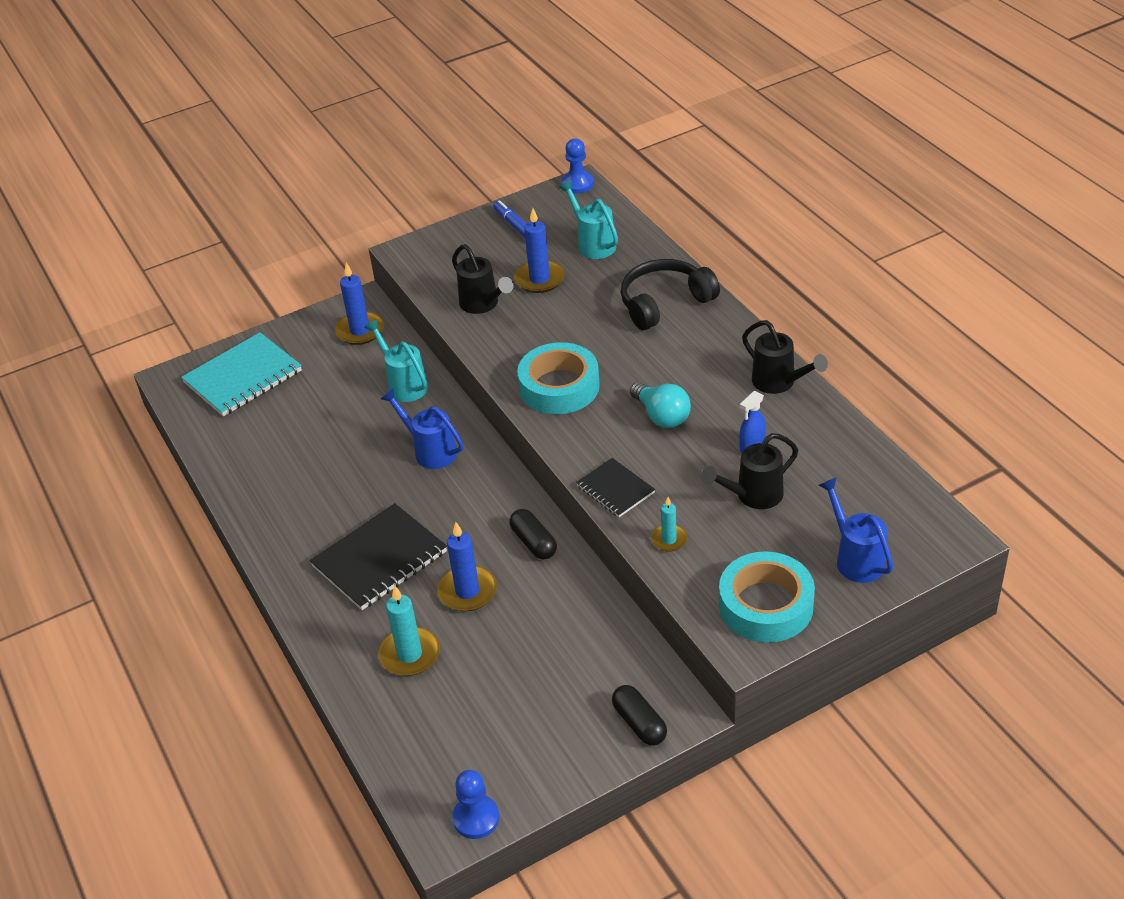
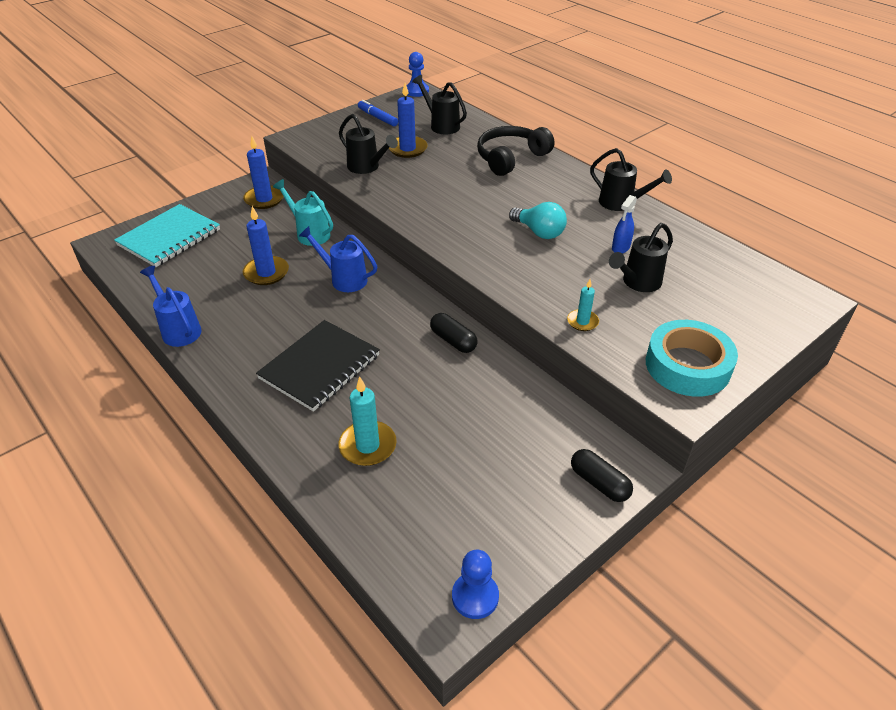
camera: 15 degrees left, 0 degrees up
blue candle [437,522,497,612] -> blue candle moved to [243,206,289,285]
turquoise tape [517,342,600,414] -> none
turquoise watering can [558,180,618,259] -> black watering can [412,75,467,134]
black notebook [576,458,655,517] -> none
blue watering can [819,477,893,583] -> blue watering can moved to [140,266,202,347]

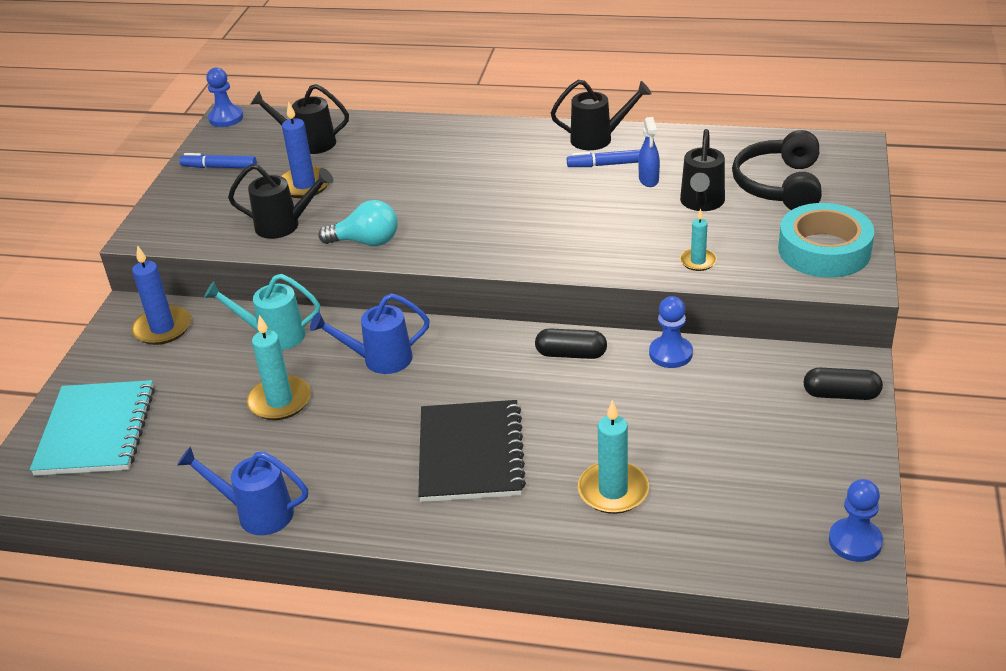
camera: 35 degrees left, 5 degrees down
blue candle [243,206,289,285] -> turquoise candle [247,315,311,420]
black headphones [477,126,555,176] -> black headphones moved to [732,130,822,210]
turquoise light bulb [509,202,567,239] -> turquoise light bulb moved to [318,200,398,246]
none -> blue marker [567,149,641,167]
none -> blue pawn [649,296,693,368]

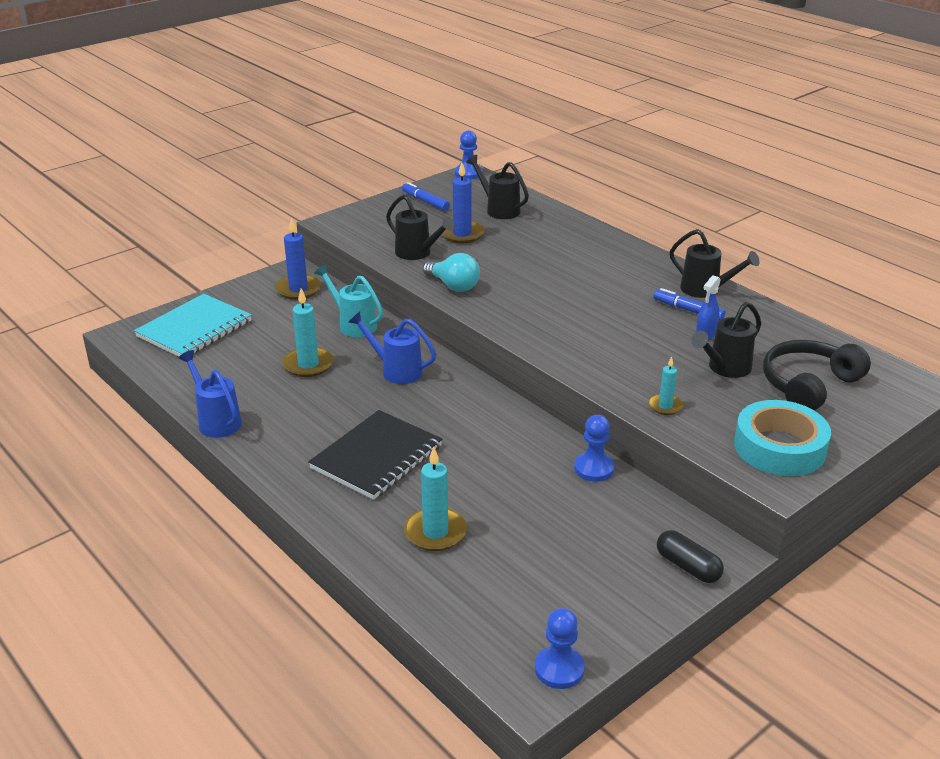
camera: 35 degrees right, 5 degrees down
black capsule [535,328,607,359] -> none

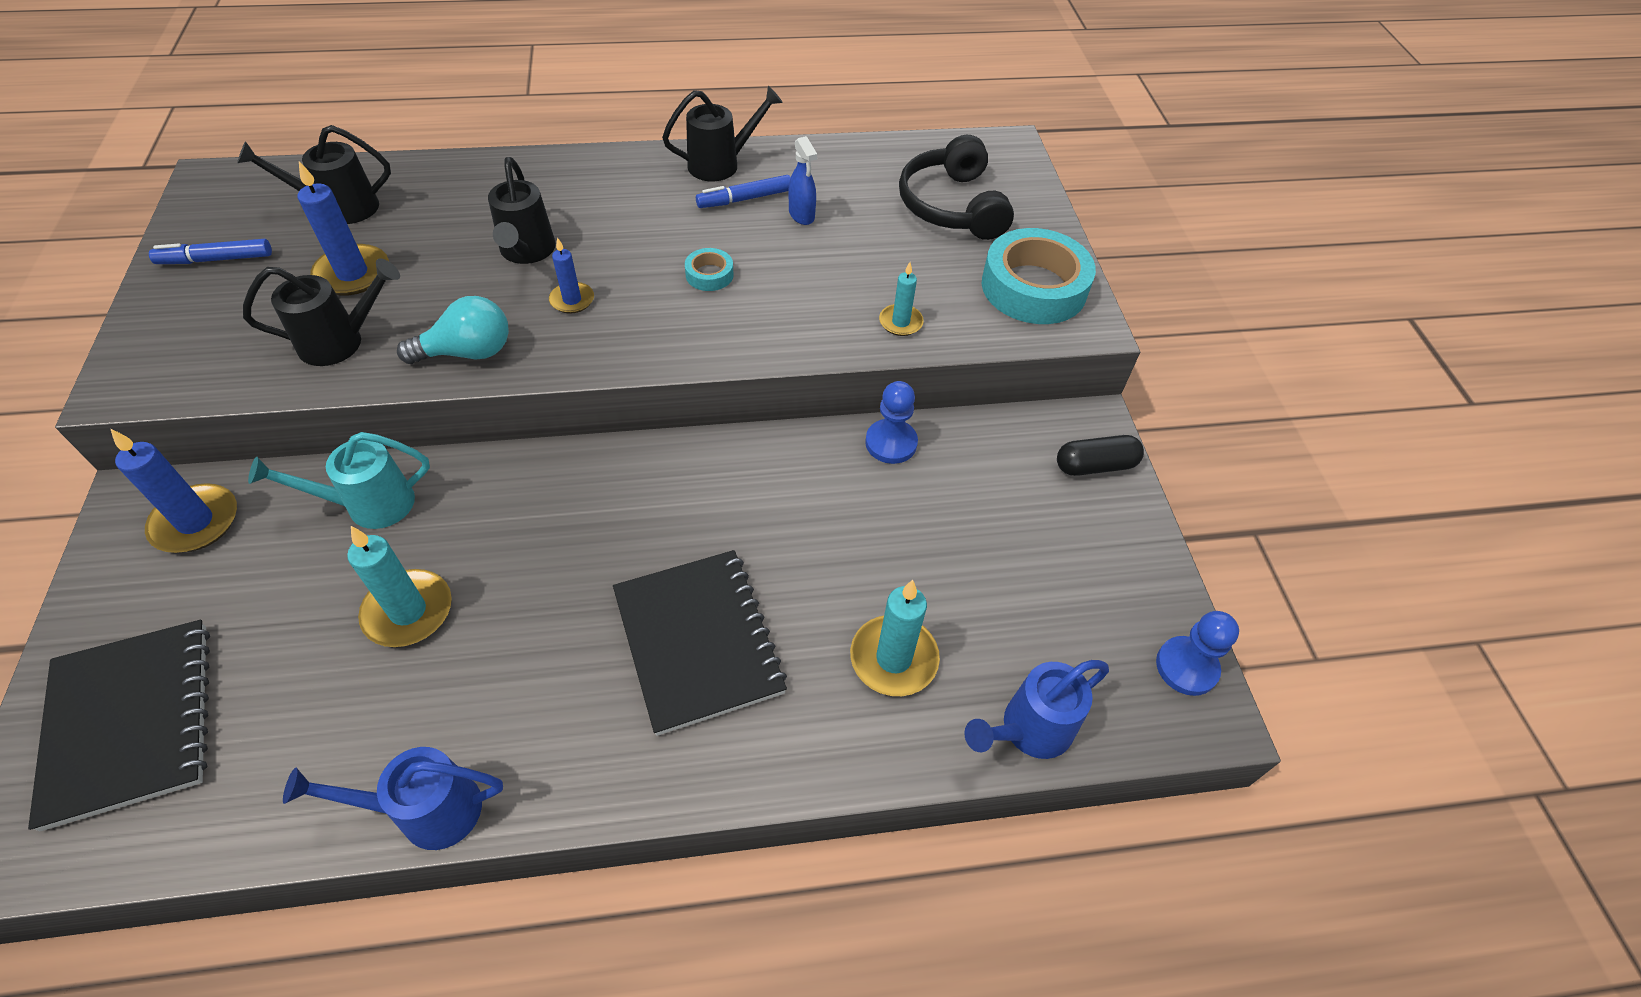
camera: 60 degrees left, 20 degrees up
turquoise notebook [134,294,252,357] -> black notebook [28,620,210,831]
blue watering can [349,311,436,384] -> blue watering can moved to [964,660,1109,759]
blue pawn [455,130,482,179] -> none
black watering can [691,302,761,378] -> black watering can moved to [488,157,556,264]
none -> blue candle [549,237,594,314]
none -> turquoise tape [685,248,734,291]

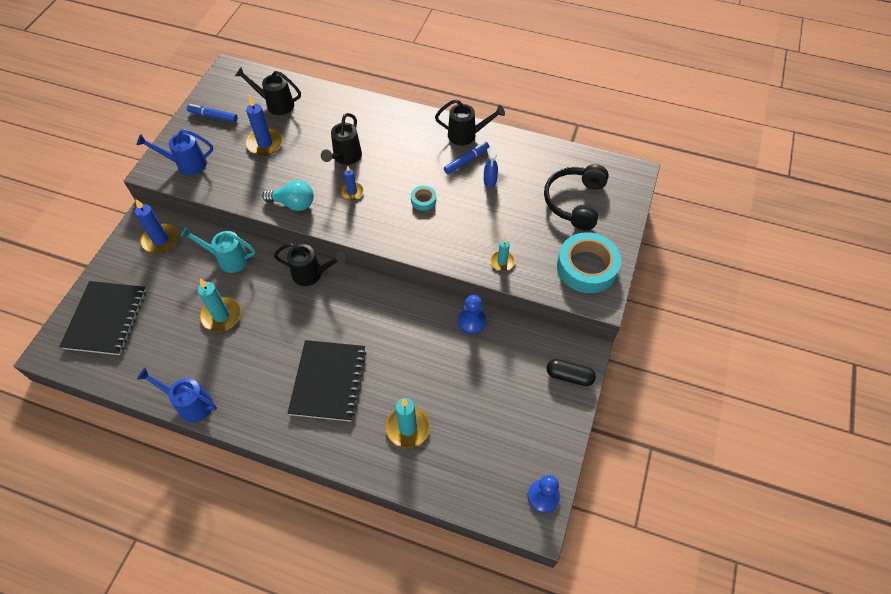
camera: 30 degrees right, 5 degrees up
black watering can [243,259,400,366] -> black watering can moved to [274,243,346,286]
blue marker [696,175,791,208] -> blue marker turned 135 degrees clockwise [444,142,489,175]
blue watering can [964,660,1109,759] -> blue watering can moved to [137,129,213,175]

